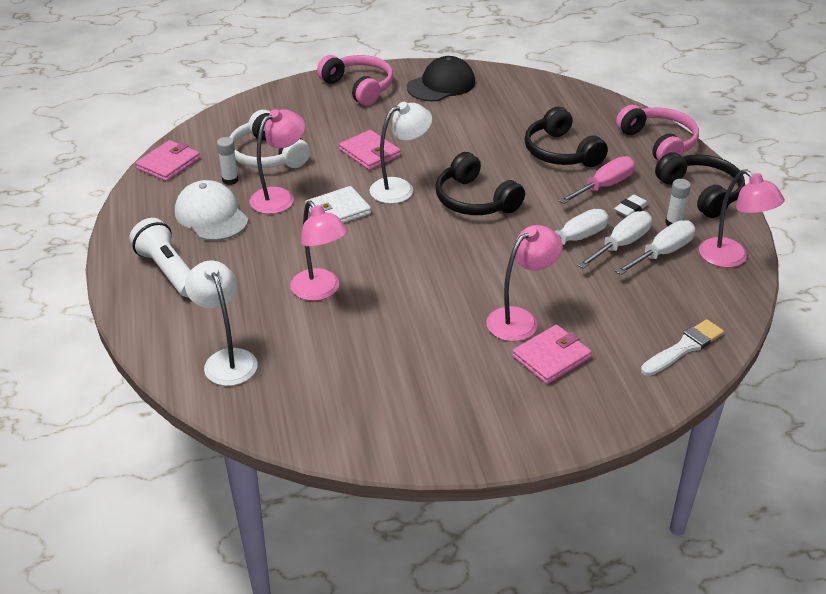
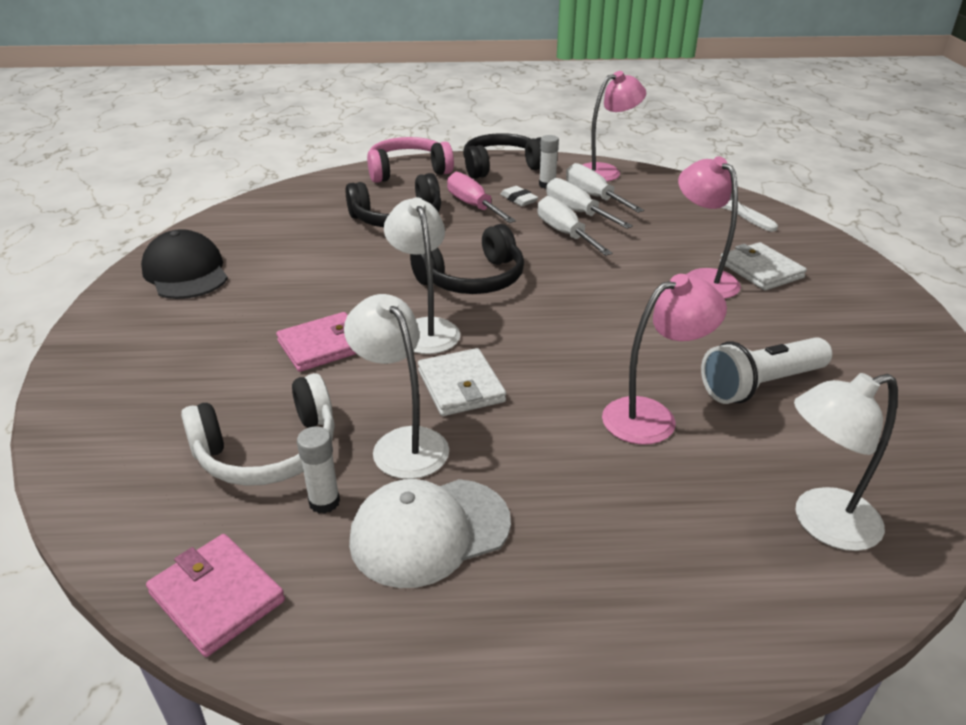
camera: 80 degrees left, 5 degrees down
white flashlight [129,218,191,297] -> white flashlight moved to [701,337,832,404]
pink lamp [250,109,305,214] -> white lamp [344,294,449,479]
pink headphones [317,55,393,106] -> none
pink wallet [512,325,592,384] -> white wallet [720,242,807,290]

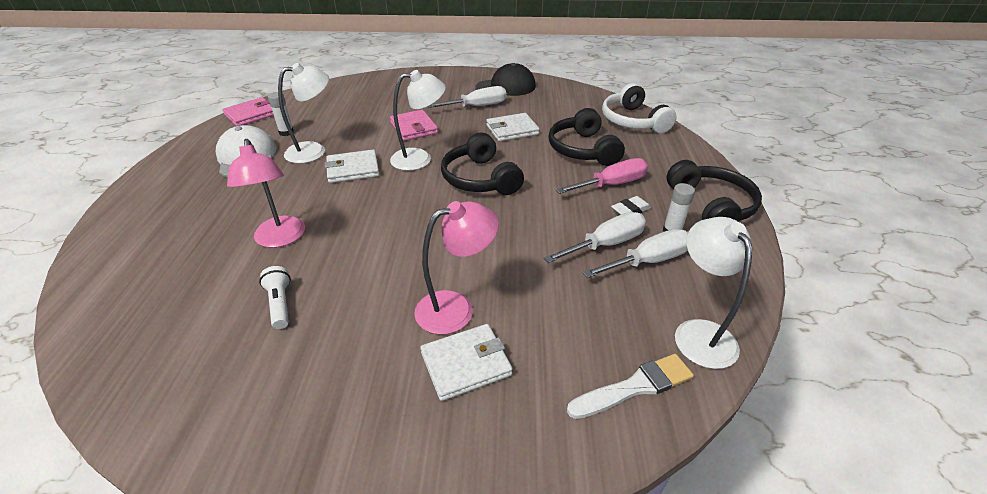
camera: 95 degrees right, 5 degrees up
white headphones [181,373,335,486] -> white headphones moved to [602,83,677,133]
pink headphones [367,137,454,183] -> none
white screwdriver [537,196,612,256] -> white screwdriver moved to [427,86,506,108]
pink lamp [583,71,646,182] -> none
white flashlight [701,337,832,404] -> white flashlight [259,266,291,329], size x0.58
white lamp [794,373,898,551] -> white lamp moved to [675,217,752,369]
none -> white wallet [486,113,540,141]

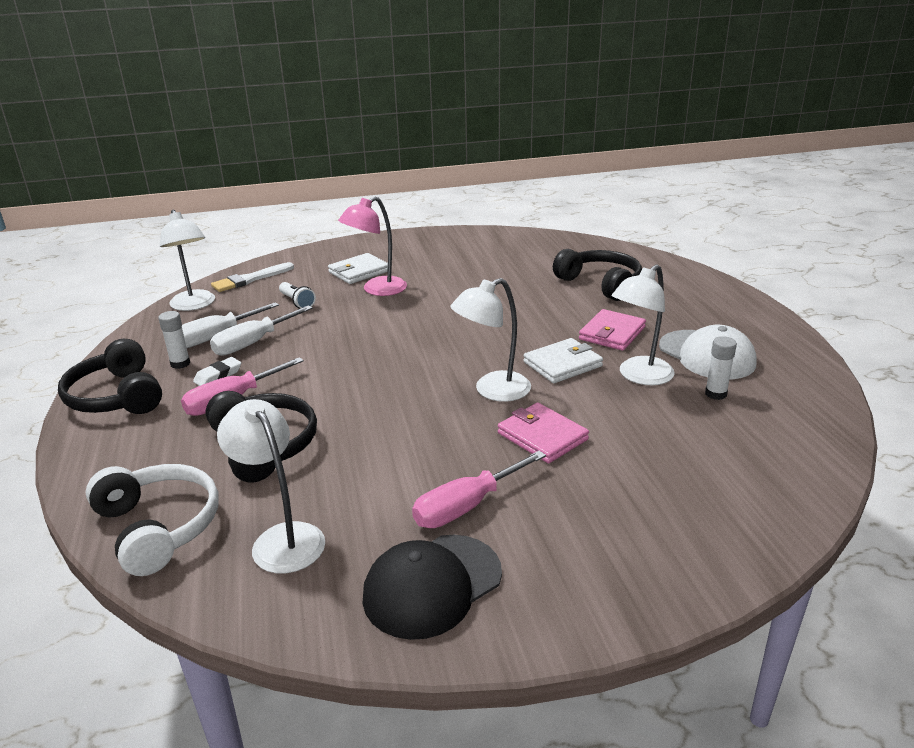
camera: 165 degrees right, 10 degrees down
pink wallet [223,97,274,126] -> pink wallet moved to [579,309,646,351]
pink lamp [227,139,305,248] -> none
white flashlight [259,266,291,329] -> white flashlight moved to [279,282,316,309]
white screwdriver [427,86,506,108] -> pink screwdriver [412,451,546,528]
black headphones [441,133,524,195] -> black headphones moved to [553,249,642,301]
white wallet [486,113,540,141] -> none
none -> white lamp [217,399,325,573]

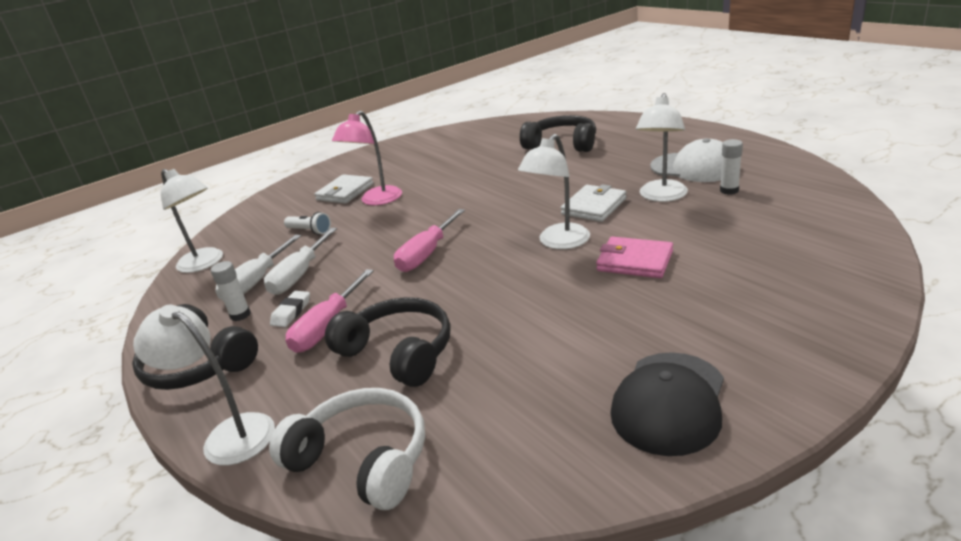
camera: 20 degrees left, 0 degrees up
white brush [211,262,294,292] -> none
white lamp [217,399,325,573] -> white lamp moved to [133,305,275,465]
pink screwdriver [412,451,546,528] -> pink screwdriver moved to [394,209,465,272]
pink wallet [579,309,646,351] -> none

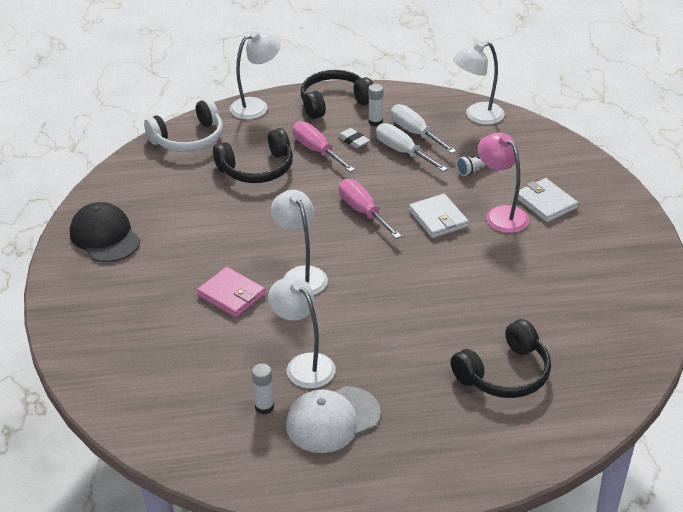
camera: 115 degrees right, 10 degrees up
white wallet [561,184,627,222] -> white wallet moved to [409,194,469,238]
pink wallet [596,237,673,278] -> pink wallet turned 75 degrees clockwise [197,267,266,317]

